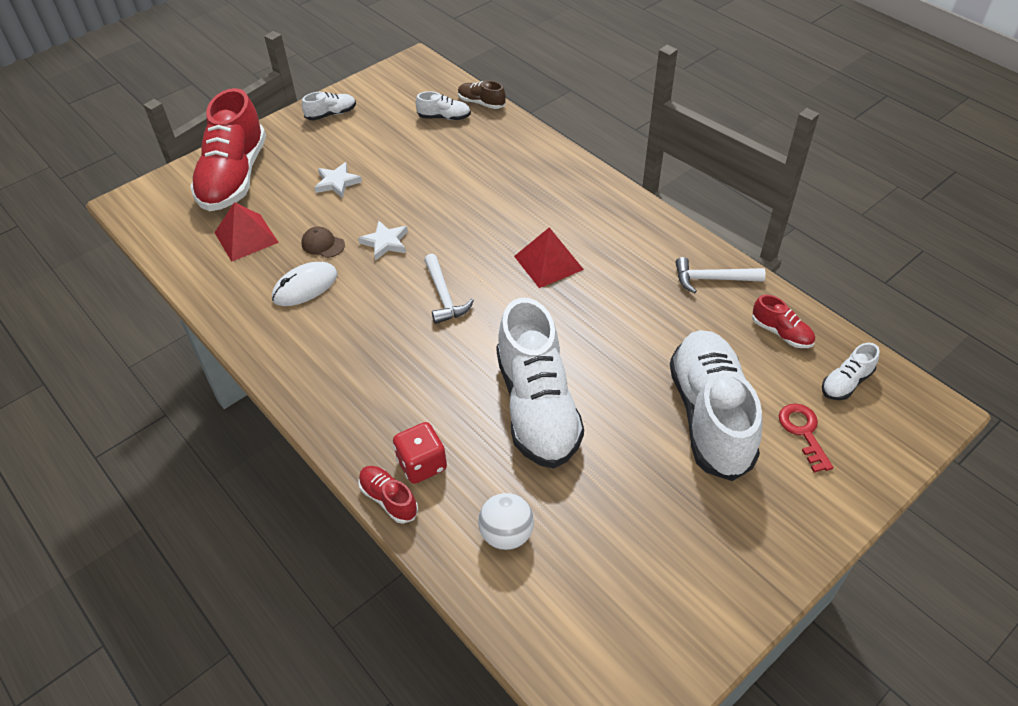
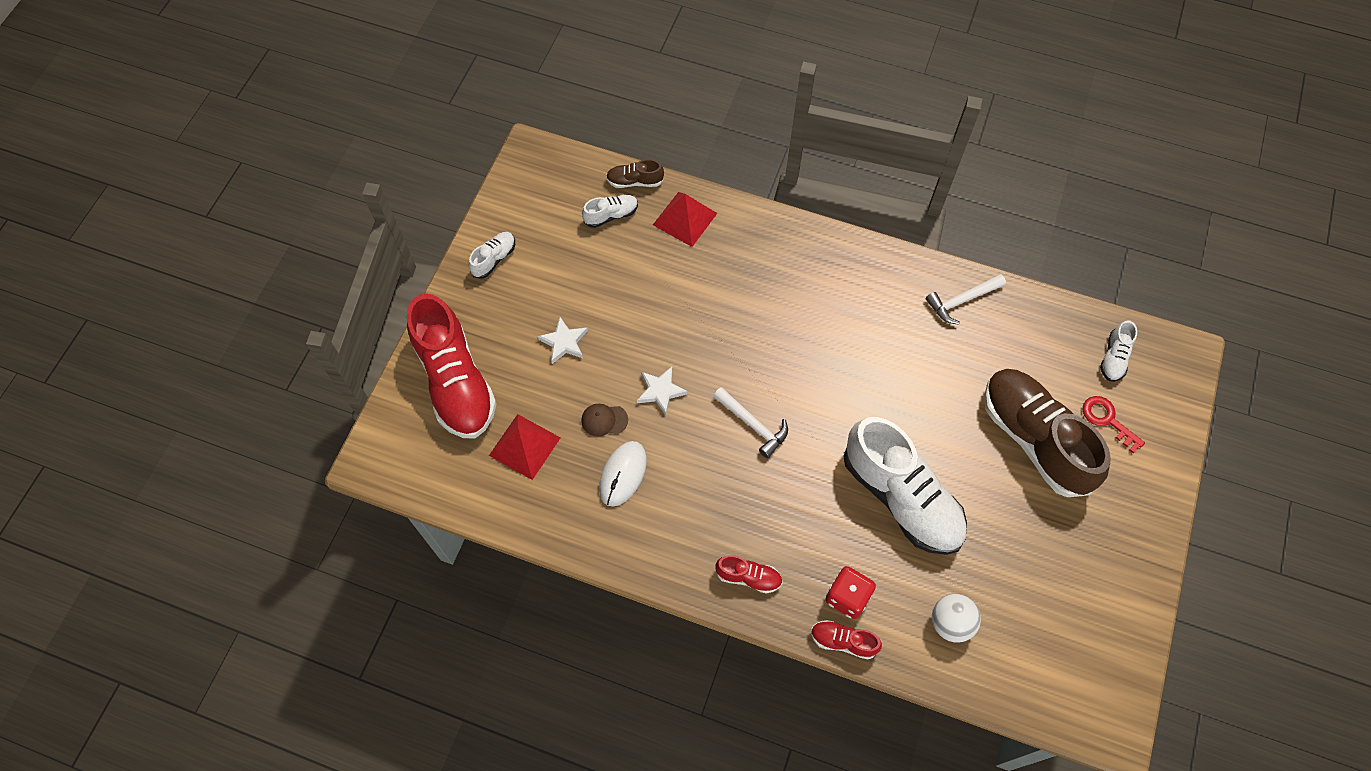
camera: 30 degrees left, 15 degrees up
red pyramid [514,227,584,288] -> red pyramid moved to [653,192,717,247]
white shoe [670,330,763,481] -> brown shoe [984,369,1111,497]
red shoe [752,294,815,348] -> red shoe moved to [715,555,783,594]

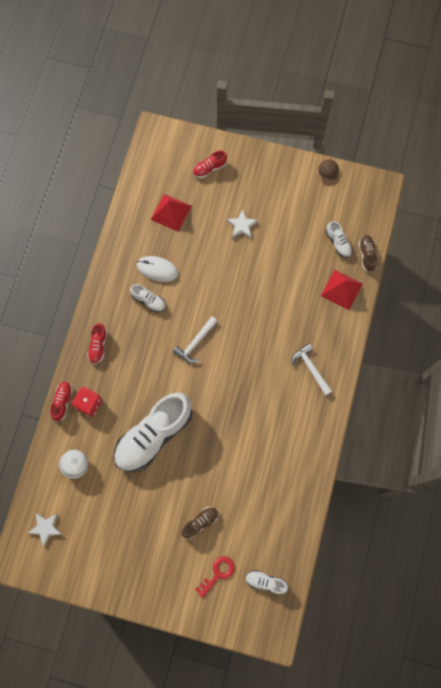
camera: 85 degrees right, 10 degrees up
red shoe [407,293,497,438] -> red shoe [193,151,227,178], size x0.43
white shoe [469,232,515,279] -> white shoe moved to [130,284,166,312]
brown cap [581,404,628,437] -> brown cap moved to [318,160,339,186]
white star [637,367,688,415] -> white star moved to [28,513,63,547]
white hammer [926,274,1006,325] -> white hammer moved to [291,343,332,396]
brown shoe [984,369,1111,497] -> brown shoe [181,507,218,539], size x0.43

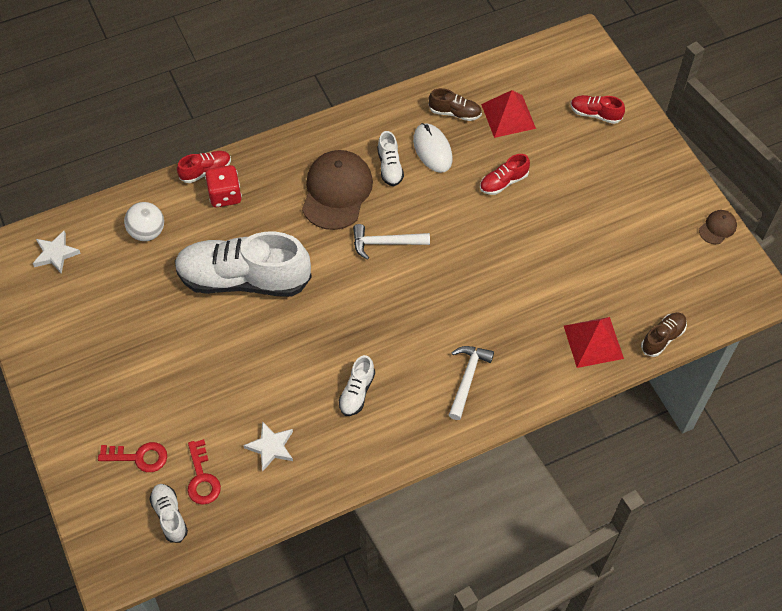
camera: 50 degrees right, 15 degrees down
red shoe [87,323,107,364] -> red shoe moved to [480,154,530,195]
brown shoe [181,507,218,539] -> brown shoe moved to [429,88,482,121]
white star [227,209,258,238] -> white star moved to [243,421,293,471]
white shoe [326,221,352,258] -> white shoe moved to [339,355,375,416]
none -> red key [188,439,221,505]
none -> brown cap [302,150,373,230]

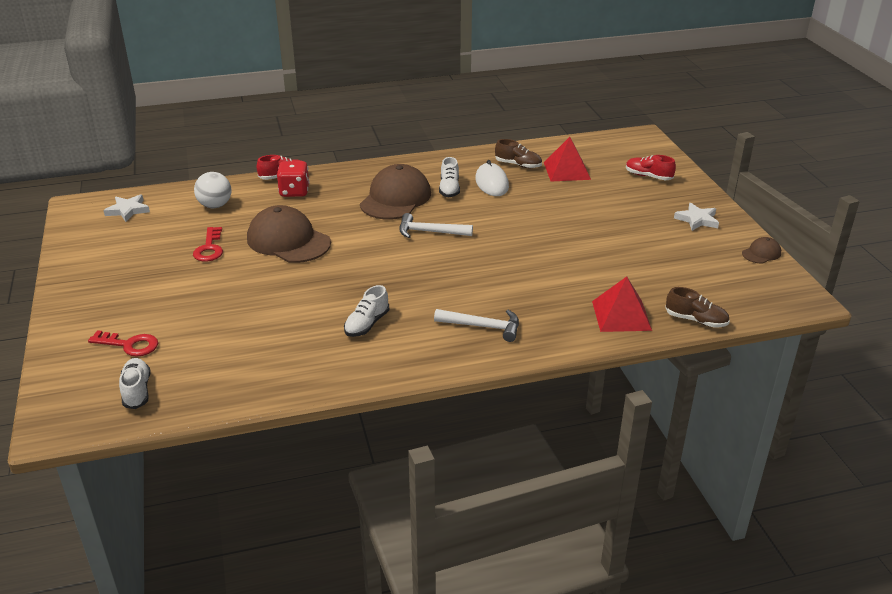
camera: 10 degrees right, 25 degrees down
white shoe [175,231,312,297] -> brown cap [247,205,331,263]
red key [188,439,221,505] -> red key moved to [193,227,223,262]
white star [243,421,293,471] -> white star moved to [674,203,719,231]
white hammer [449,346,494,420] -> white hammer turned 75 degrees clockwise [434,309,519,342]
red shoe [480,154,530,195] -> none
brown shoe [641,313,687,357] -> brown shoe turned 60 degrees clockwise [665,287,730,327]

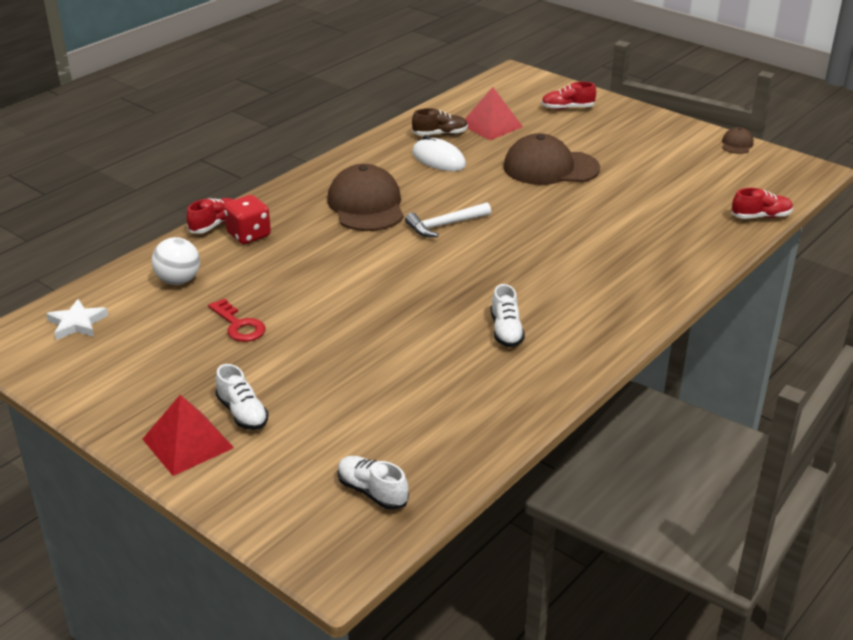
camera: 35 degrees left, 0 degrees up
red key [88,330,158,356] -> none
brown cap [247,205,331,263] -> brown cap moved to [503,133,600,185]
white hammer [434,309,519,342] -> none
white shoe [439,157,460,197] -> white shoe moved to [215,364,268,430]
red pyramid [592,277,652,332] -> red pyramid moved to [142,395,234,476]
brown shoe [665,287,730,327] -> red shoe [731,188,793,219]
white star [674,203,719,231] -> none

